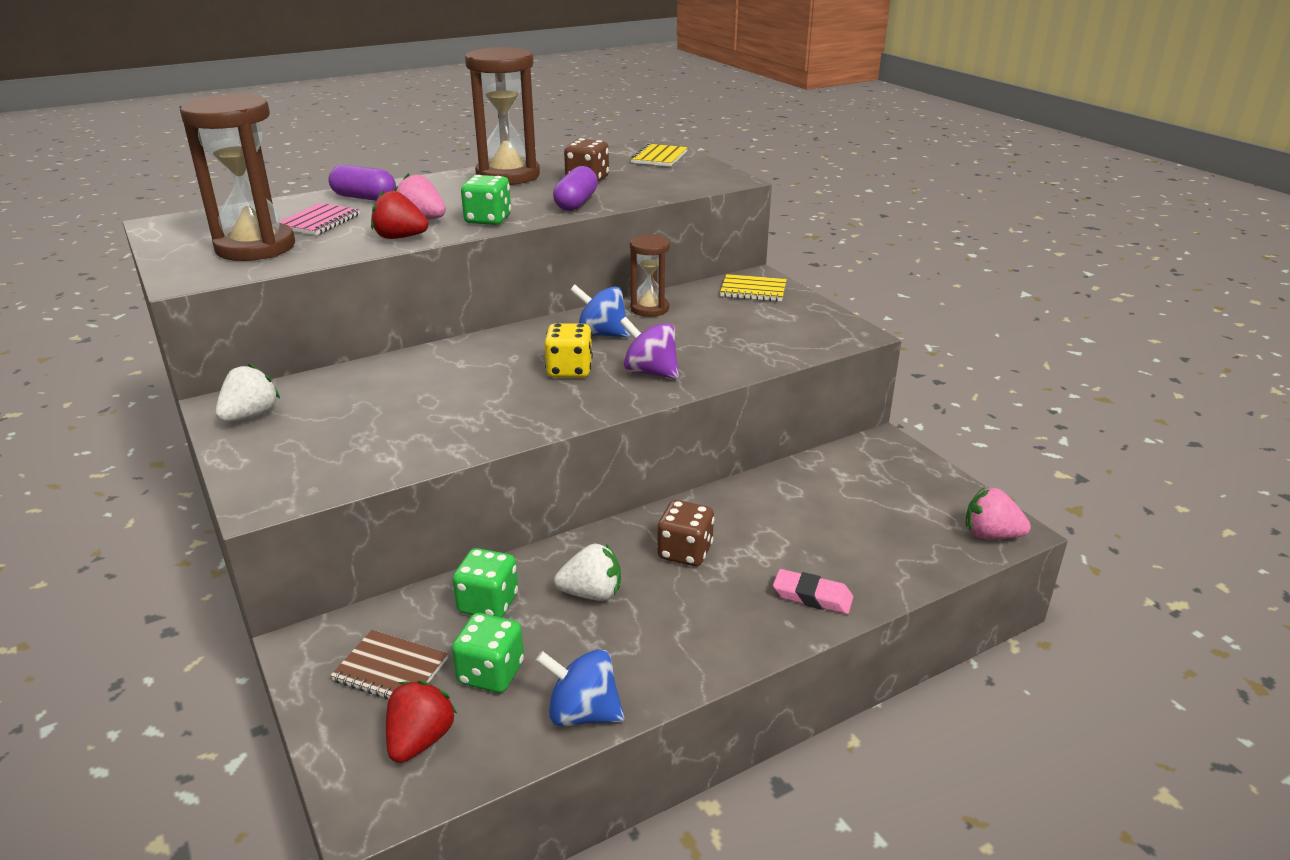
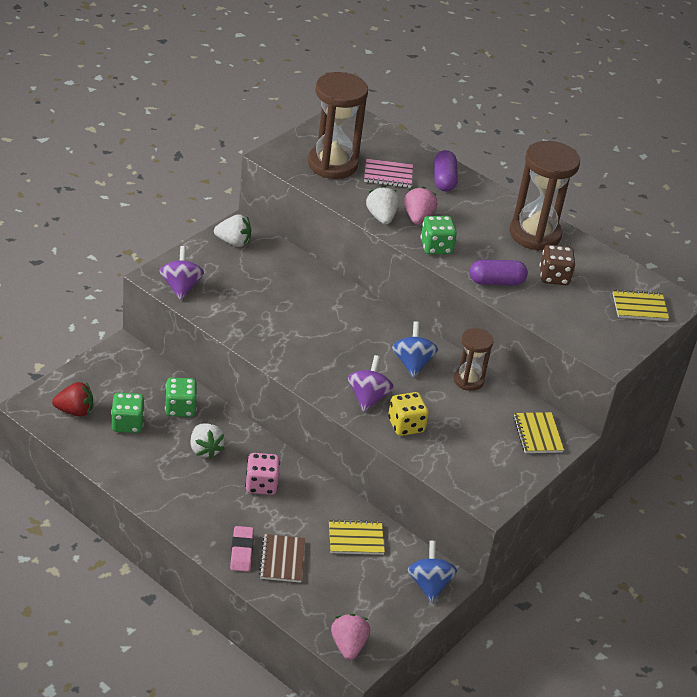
camera: 65 degrees right, 10 degrees up
brown notebook [330,630,448,699] -> brown notebook moved to [259,534,305,583]
red strawberry [371,190,428,239] -> white strawberry [366,186,399,224]
blue spinning top [536,649,624,727] -> blue spinning top moved to [408,541,457,603]
yellow dice [545,323,593,378] -> yellow dice moved to [388,392,429,436]
brown dice [657,500,714,566] -> pink dice [245,453,280,495]
none -> purple spinning top [160,246,204,300]
none -> yellow notebook [329,519,385,555]

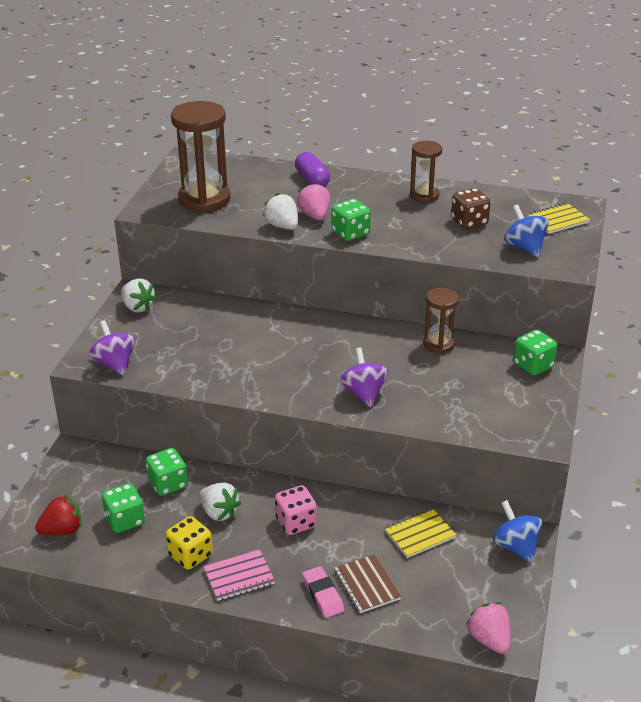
camera: 20 degrees left, 5 degrees down
white strawberry [214,214,251,247] -> white strawberry turned 60 degrees clockwise [121,278,157,312]
pink notebook [364,159,413,188] -> pink notebook moved to [203,550,275,601]
yellow dice [388,392,429,436] -> yellow dice moved to [166,516,213,570]
blue spinning top [392,321,438,378] -> blue spinning top moved to [504,205,549,257]
purple capsule [470,260,528,285] -> none
brown hourglass [510,141,580,251] -> brown hourglass [410,141,442,203], size x0.57
yellow notebook [513,412,564,453] -> green dice [513,330,558,376]

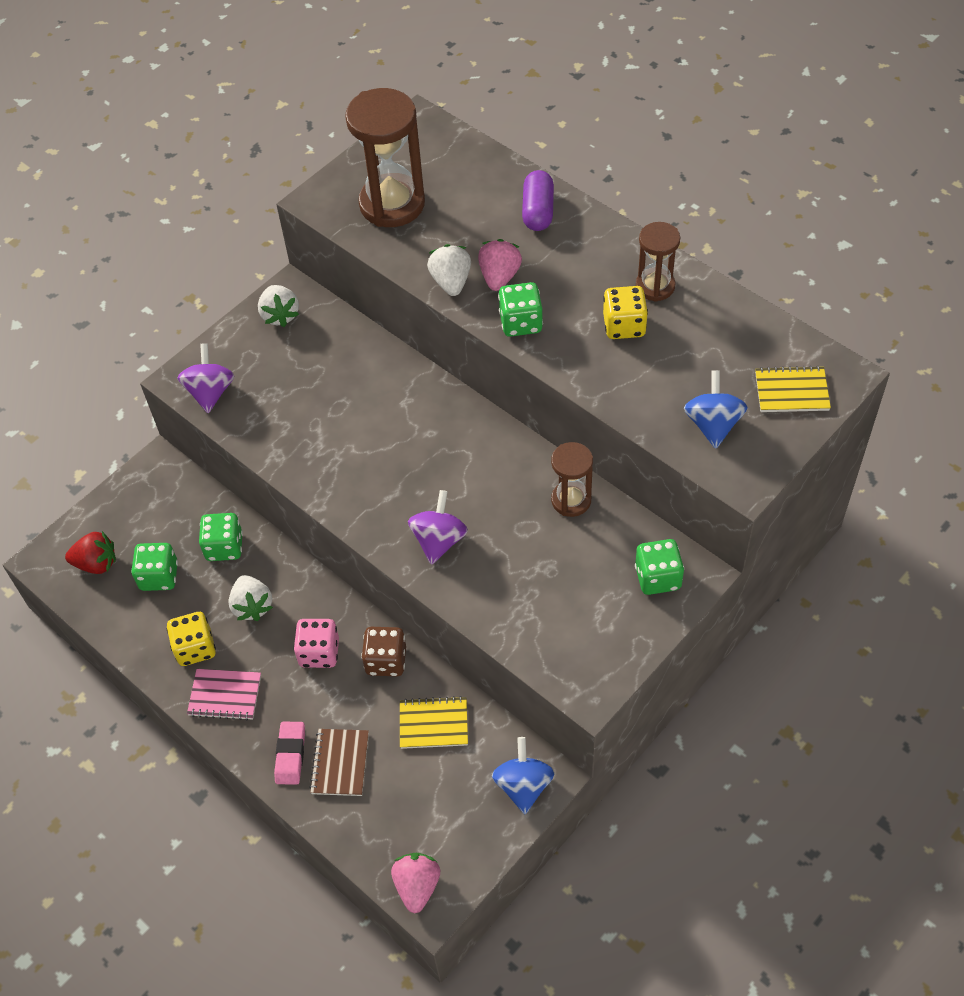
camera: 30 degrees right, 20 degrees up
brown dice [451,188,491,229] -> brown dice moved to [361,627,406,676]
none -> yellow dice [603,286,648,339]

